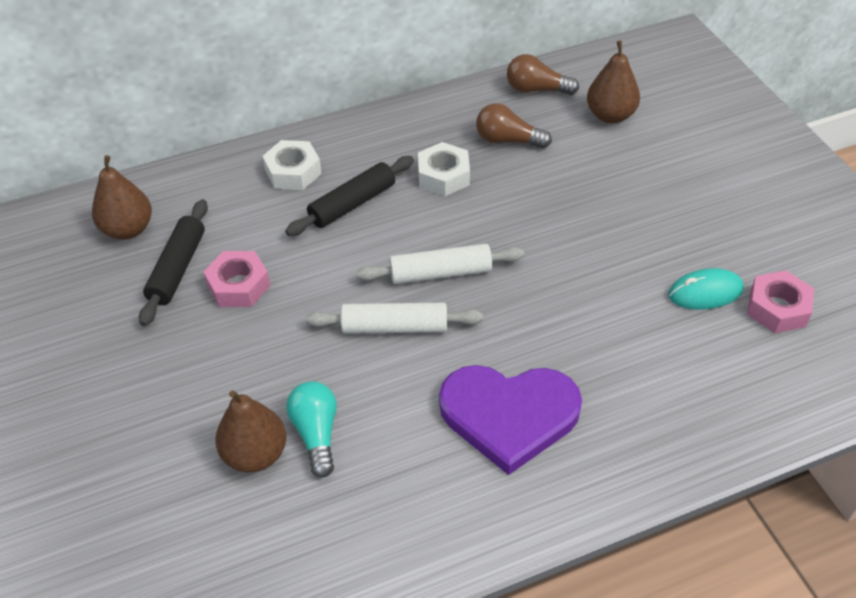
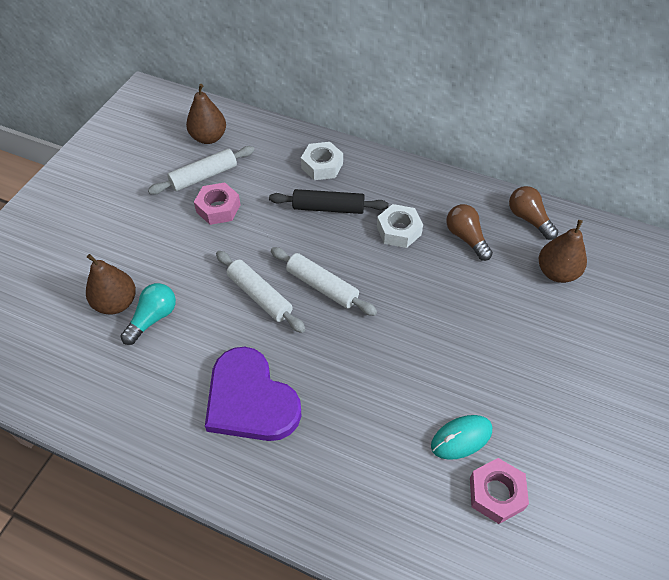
camera: 45 degrees right, 5 degrees up
black rolling pin [139,199,208,326] -> white rolling pin [148,146,254,194]
turquoise mouse [668,268,744,309] -> turquoise mouse turned 60 degrees counterclockwise [431,415,492,460]

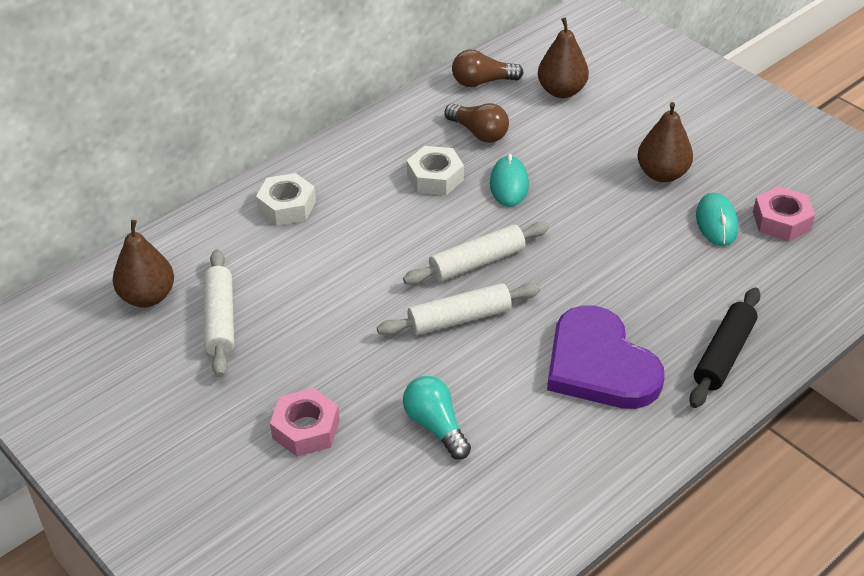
camera: 65 degrees left, 10 degrees down
brown pear [86,254,136,315] -> brown pear moved to [637,102,693,182]
pink nut [194,183,241,225] -> pink nut moved to [270,388,340,457]
purple heart [205,347,302,441] -> purple heart turned 75 degrees clockwise [547,305,665,409]
black rolling pin [269,189,388,214] -> black rolling pin moved to [689,287,760,408]
brown light bulb [446,204,493,261] -> brown light bulb turned 135 degrees counterclockwise [444,103,509,143]
none -> turquoise mouse [490,154,529,207]

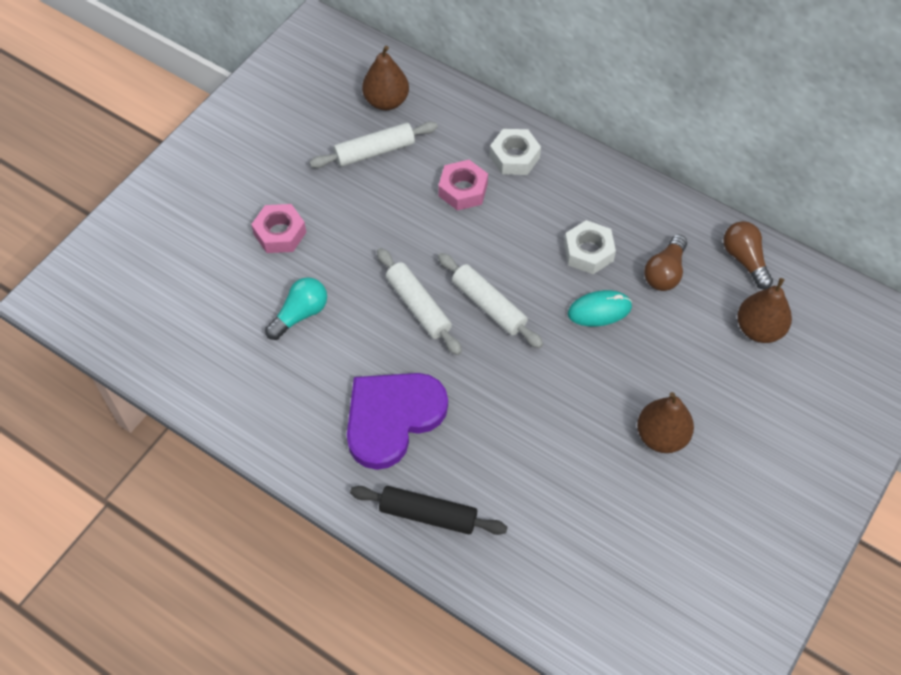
camera: 75 degrees right, 15 degrees up
turquoise mouse [696,193,738,246] -> none
pink nut [753,186,815,241] -> pink nut moved to [438,160,488,211]

